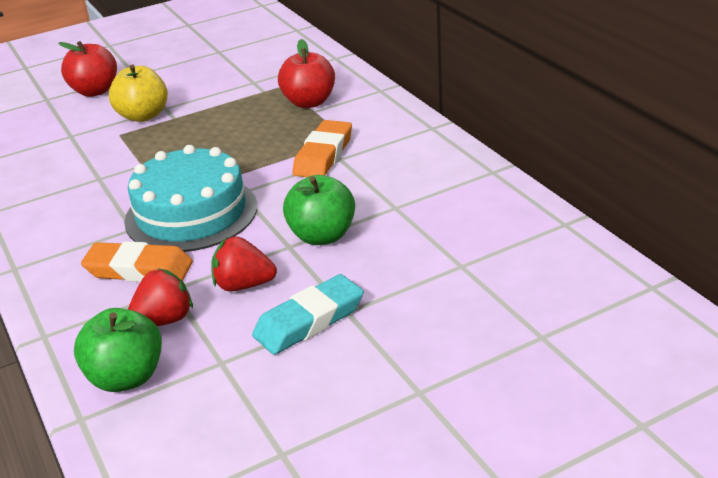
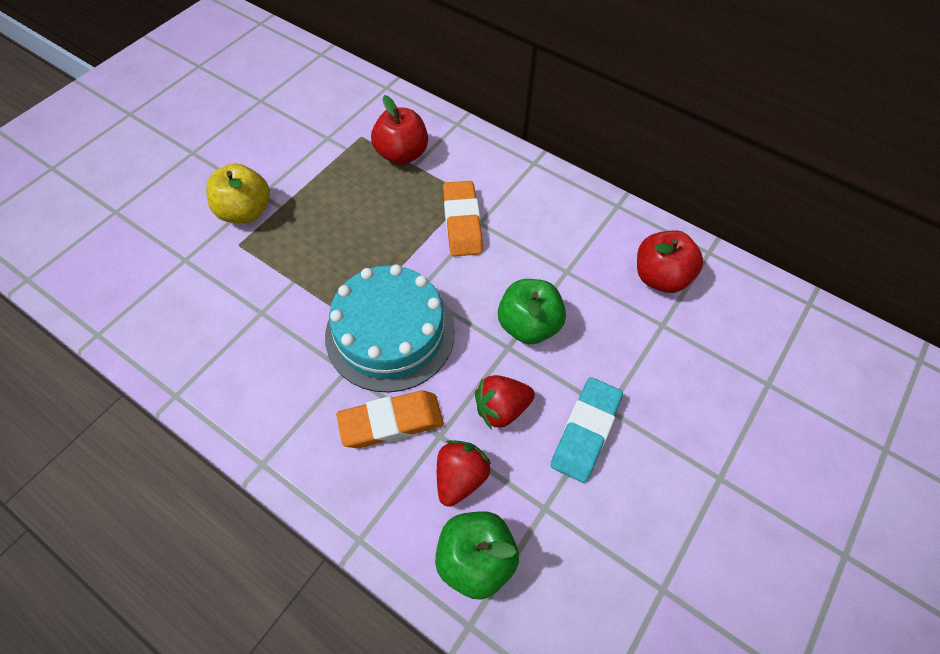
camera: 30 degrees left, 25 degrees up
red apple [58,41,117,97] -> red apple moved to [637,230,703,293]

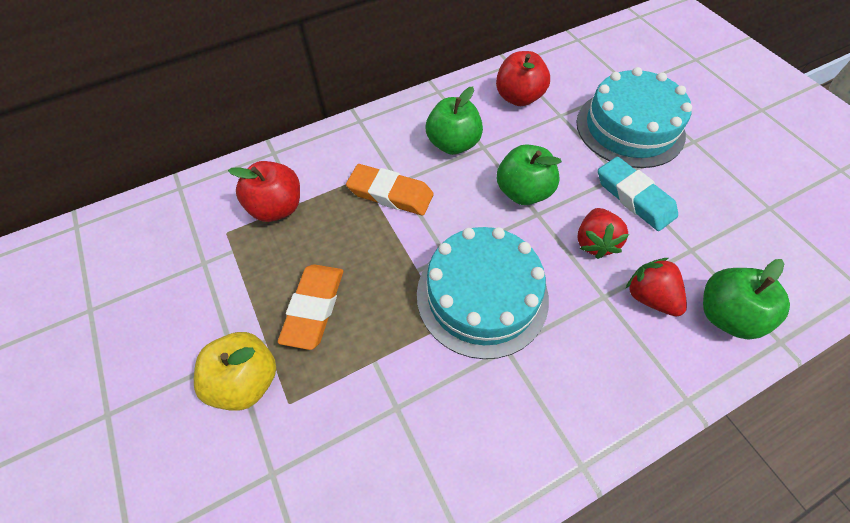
camera: 60 degrees left, 0 degrees up
orange eraser [336,391,444,448] -> orange eraser moved to [278,264,343,350]
none -> green apple [426,87,483,155]
none -> turquoise cake [576,67,692,168]

